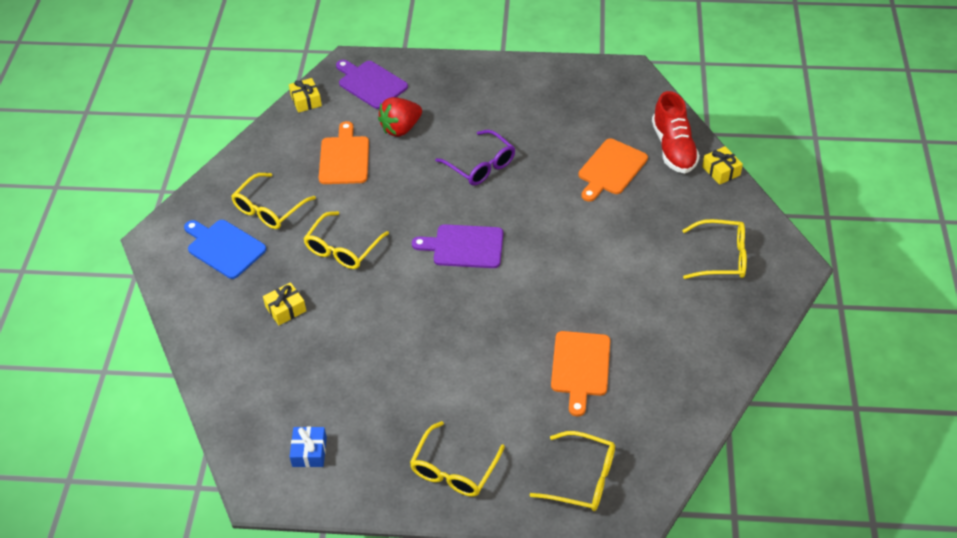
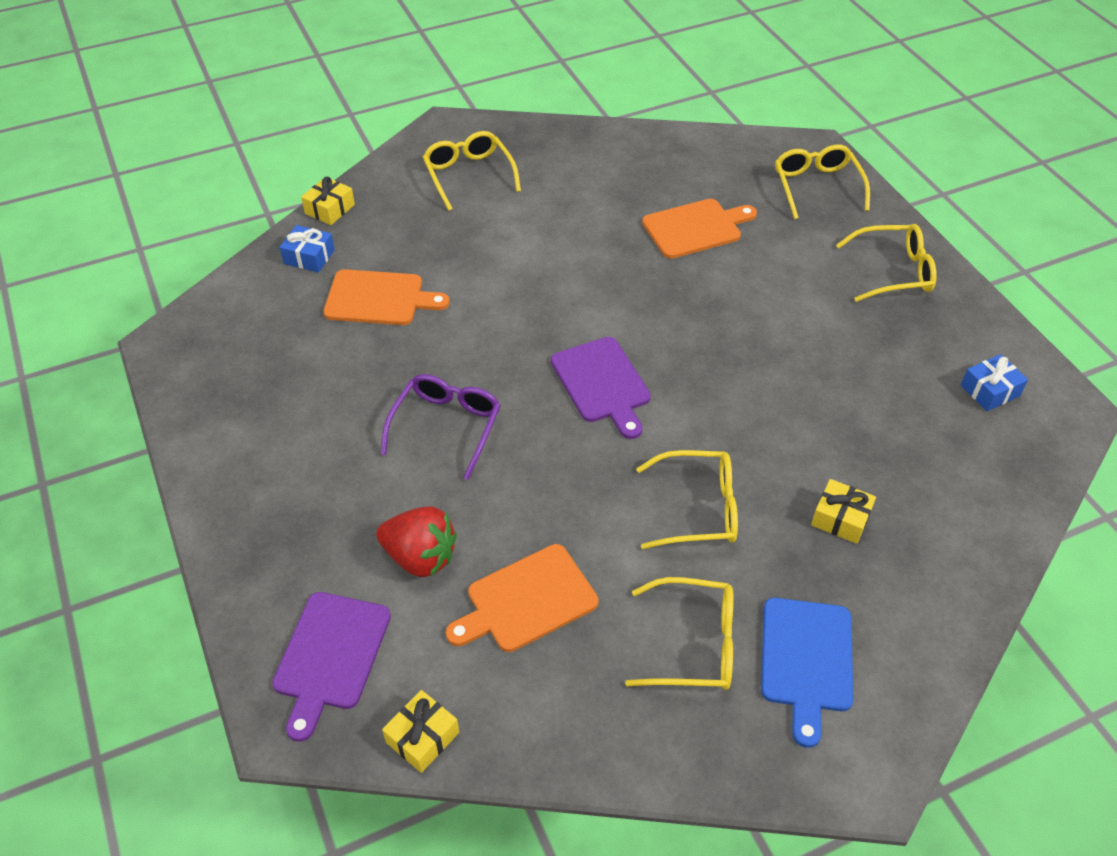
camera: 120 degrees left, 0 degrees up
red shoe [652,91,700,173] -> blue gift [280,225,335,273]

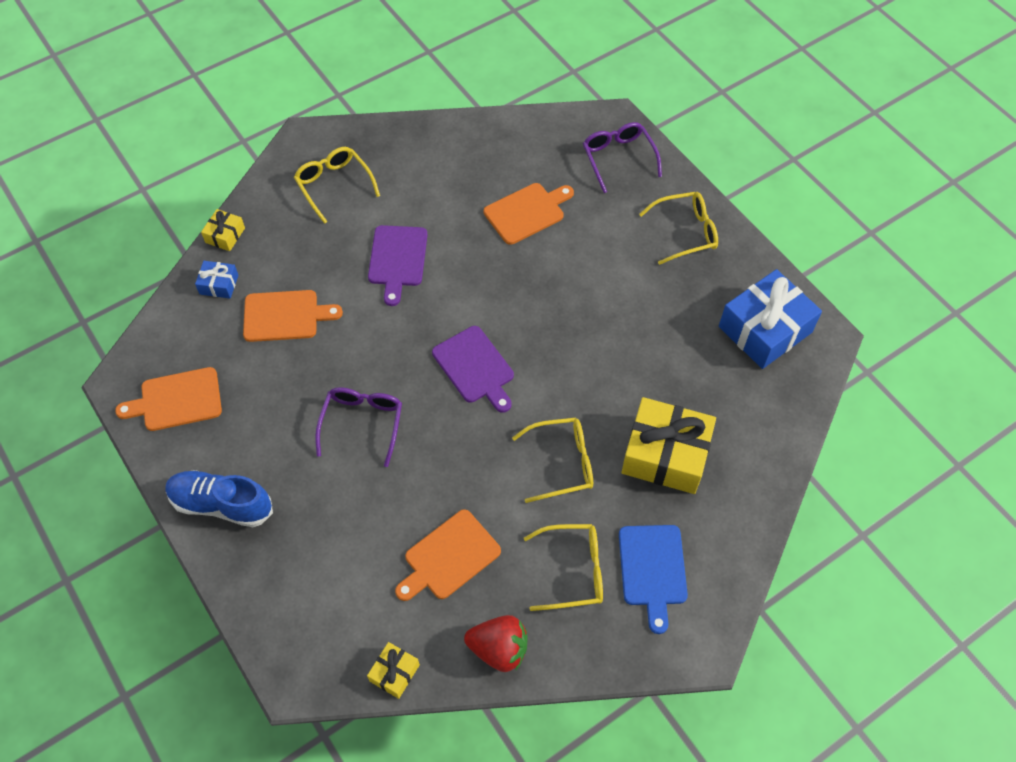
camera: 10 degrees left, 10 degrees up
purple cutting board [272,592,391,742] -> purple cutting board moved to [368,225,428,306]
red strawberry [376,506,457,577] -> red strawberry moved to [464,615,528,672]
yellow glasses [775,144,870,219] -> purple glasses [583,122,662,193]
yellow gift [811,479,876,544] -> yellow gift [622,397,716,494], size x2.12
blue gift [961,354,1028,411] -> blue gift [719,269,822,369], size x2.12
none -> orange cutting board [115,367,222,431]
none -> blue shoe [165,470,273,527]

